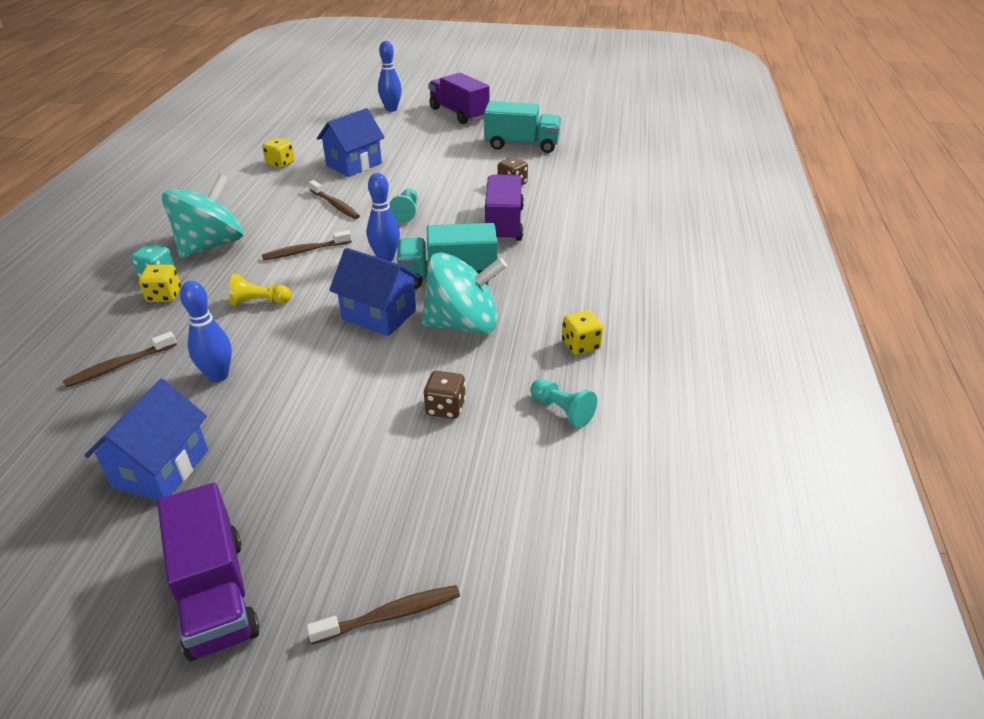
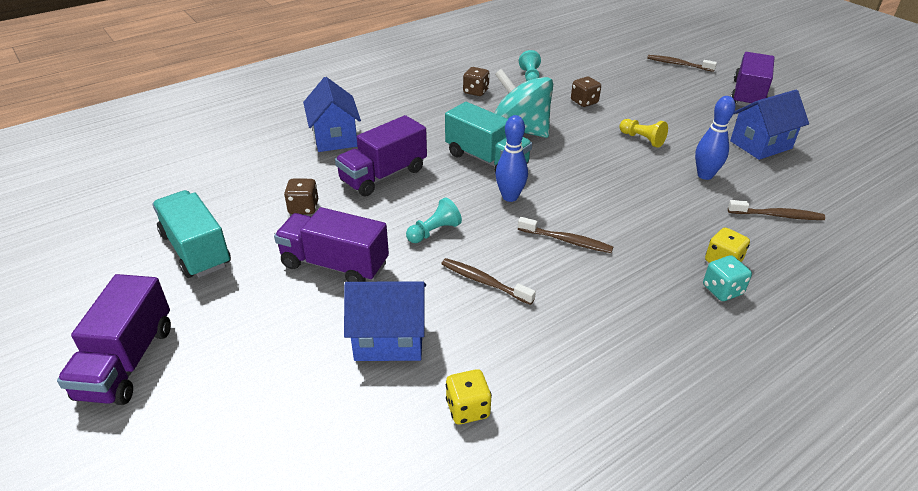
camera: 135 degrees left, 0 degrees up
turquoise spinning top [162,174,243,259] -> none
yellow pawn [229,274,291,306] -> yellow pawn moved to [620,119,668,148]
brown toothbrush [309,180,360,219] -> brown toothbrush turned 60 degrees counterclockwise [441,258,536,305]
blue house [329,248,421,336] -> blue house moved to [303,77,361,152]
blue bowling pin [378,41,402,112] -> none
yellow dice [562,310,603,355] -> brown dice [463,67,490,96]
none -> purple truck [274,207,389,282]

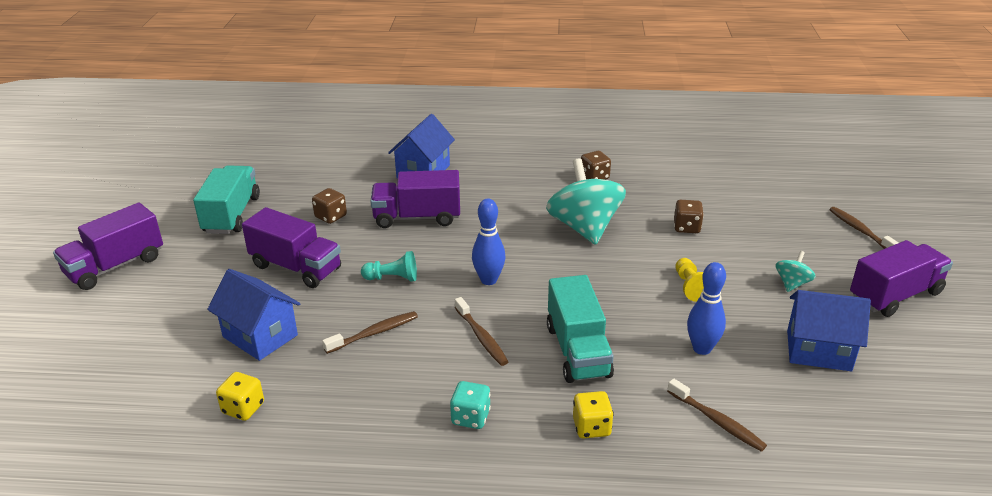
camera: 40 degrees right, 5 degrees down
purple truck [274,207,389,282] -> purple truck turned 150 degrees clockwise [242,207,341,288]
brown toothbrush [441,258,536,305] -> brown toothbrush turned 75 degrees clockwise [322,311,418,354]
turquoise truck [445,102,532,173] -> turquoise truck moved to [547,275,614,383]
turquoise pawn [519,50,541,81] -> none
turquoise dice [703,255,752,301] -> turquoise dice moved to [450,381,491,429]
none -> turquoise spinning top [776,251,816,292]

